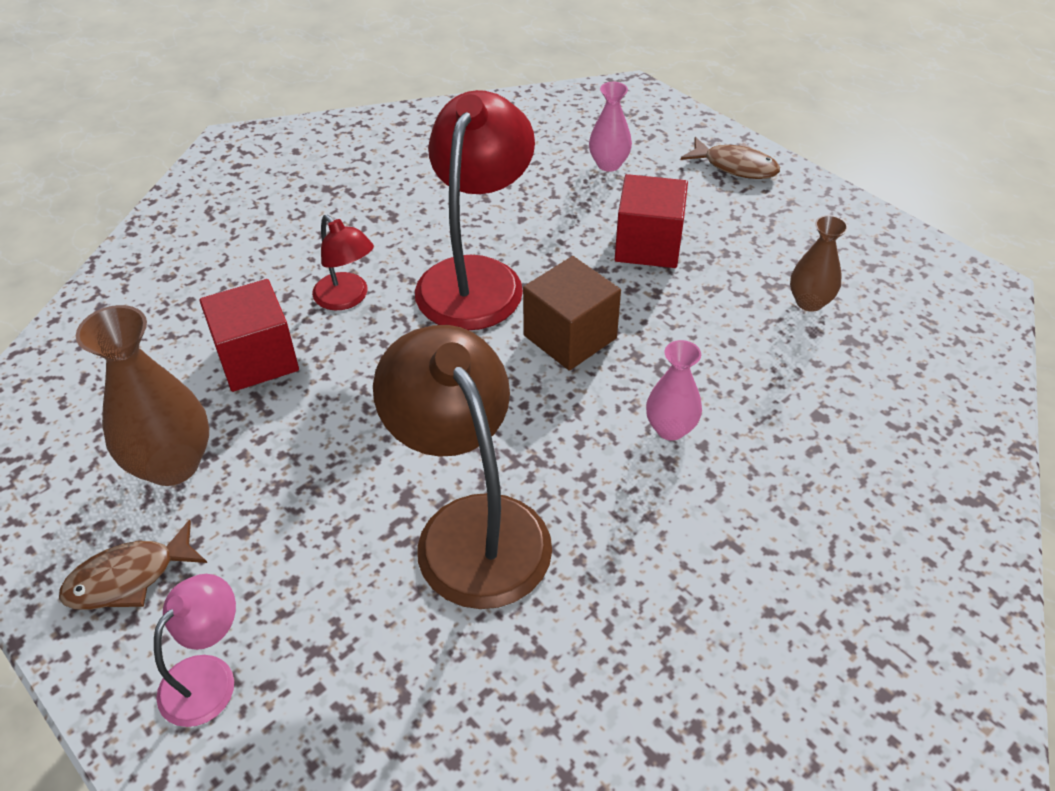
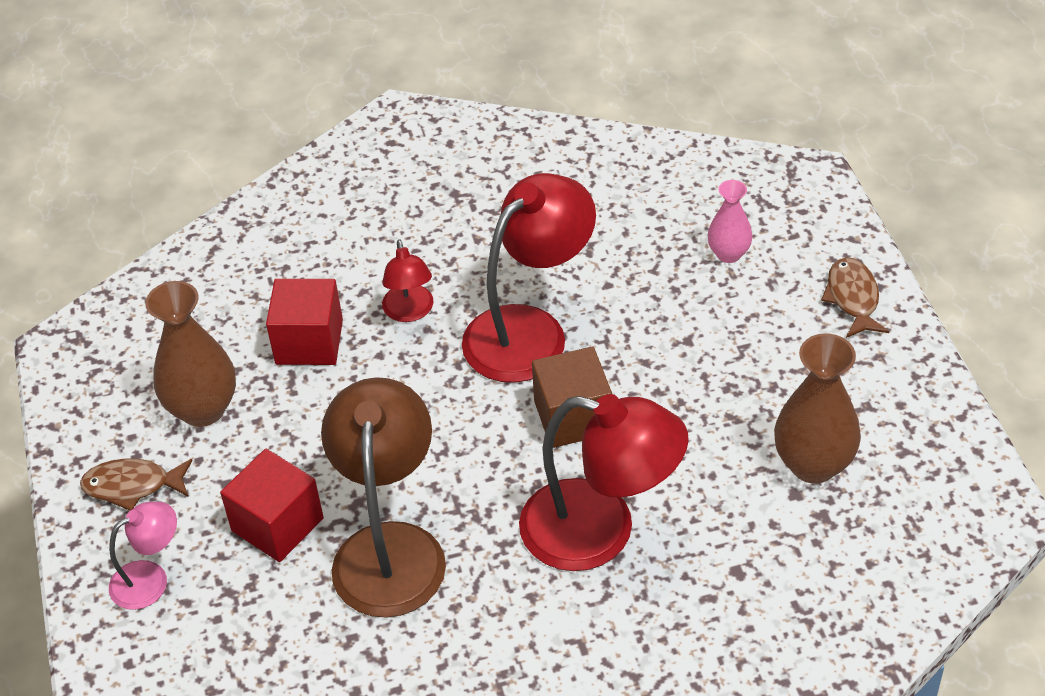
camera: 30 degrees right, 0 degrees up
red cube [615,174,688,268] -> red cube moved to [220,449,324,562]
pink vase [646,340,702,441] -> red lamp [519,394,689,571]
brown fish [681,137,780,179] -> brown fish turned 150 degrees counterclockwise [821,257,889,338]
brown vase [790,215,848,312] -> brown vase [774,334,861,484], size x1.70

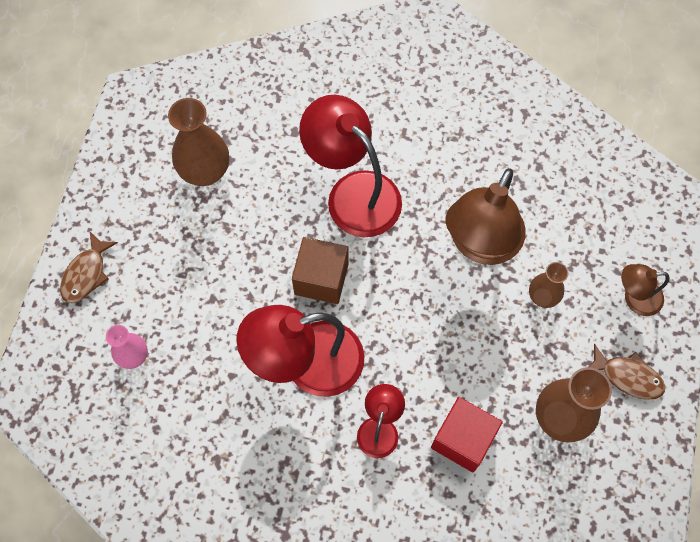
camera: 155 degrees left, 20 degrees up
pink lamp [109,502,177,610] -> brown lamp [621,264,670,316]
red cube [220,449,324,562] -> brown vase [529,262,569,308]

